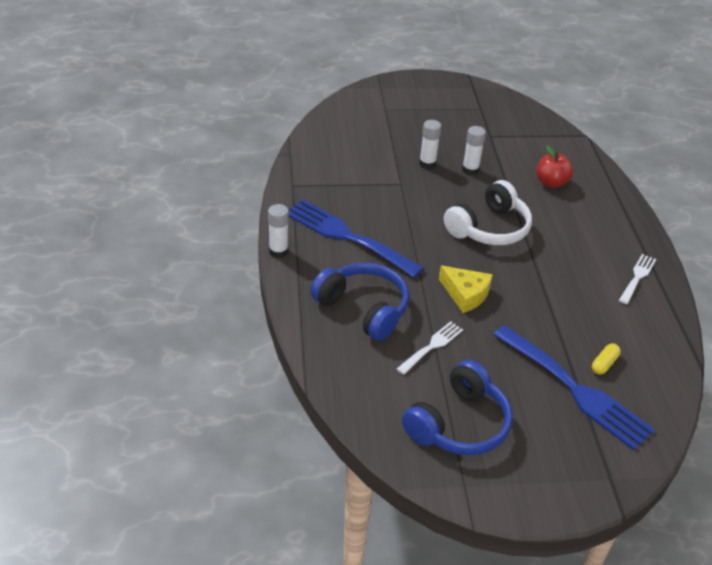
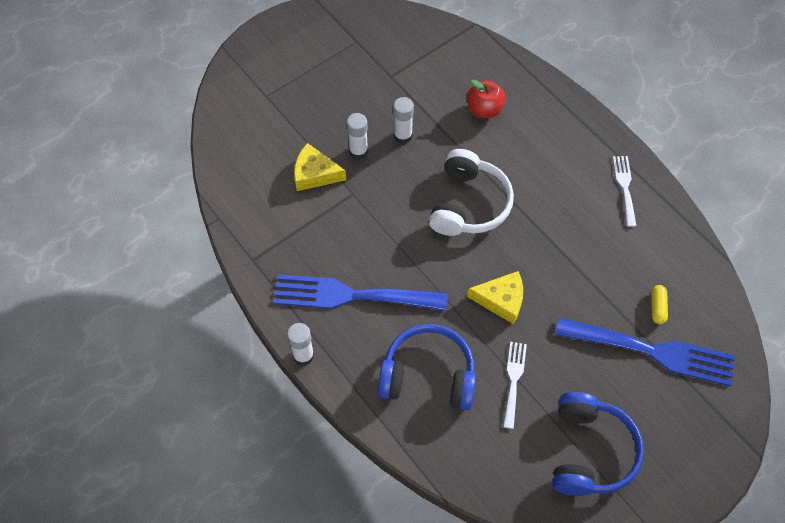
camera: 30 degrees left, 20 degrees up
none -> yellow cheese [294,143,346,191]

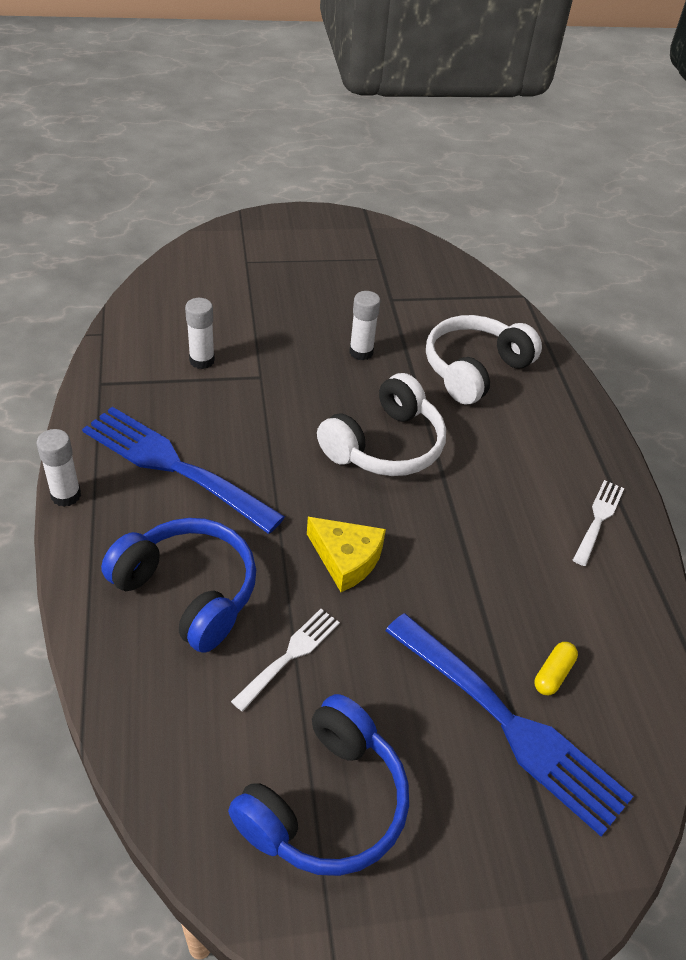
camera: 25 degrees right, 15 degrees down
yellow cheese [294,143,346,191] -> none
white glue stick [347,113,368,159] -> white glue stick moved to [185,298,215,369]
red apple [467,80,506,118] -> white headphones [426,315,542,404]

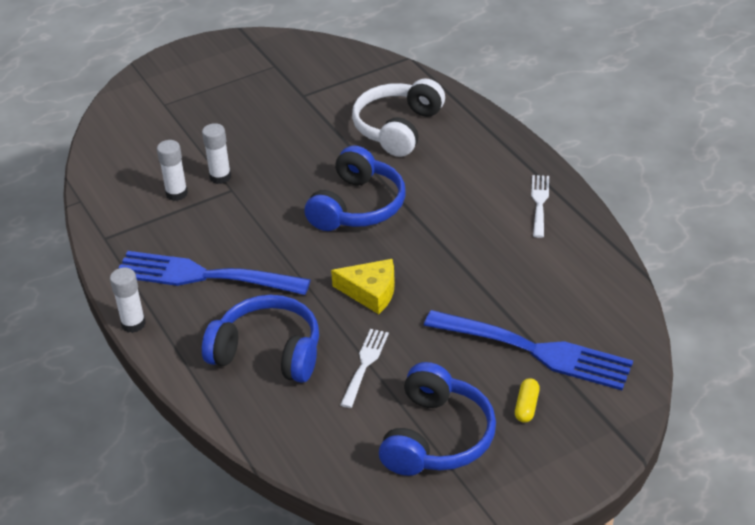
camera: 15 degrees left, 5 degrees down
white headphones [317,373,446,476] -> blue headphones [304,145,406,231]
white glue stick [349,291,380,360] -> white glue stick moved to [202,123,231,184]
yellow capsule [534,642,578,695] -> yellow capsule moved to [515,378,540,423]

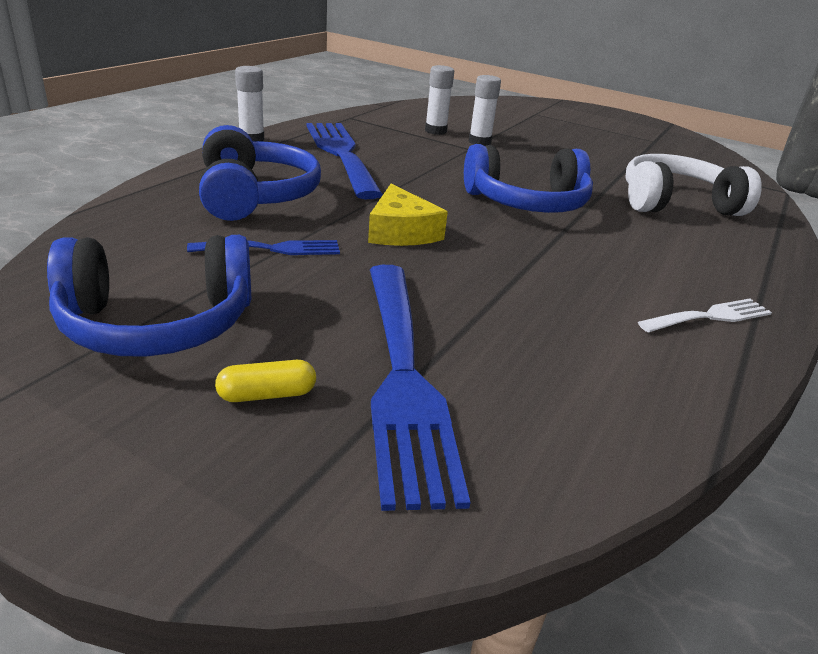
camera: 55 degrees right, 10 degrees down
white fork [340,329,389,408] -> blue fork [187,240,340,255]

